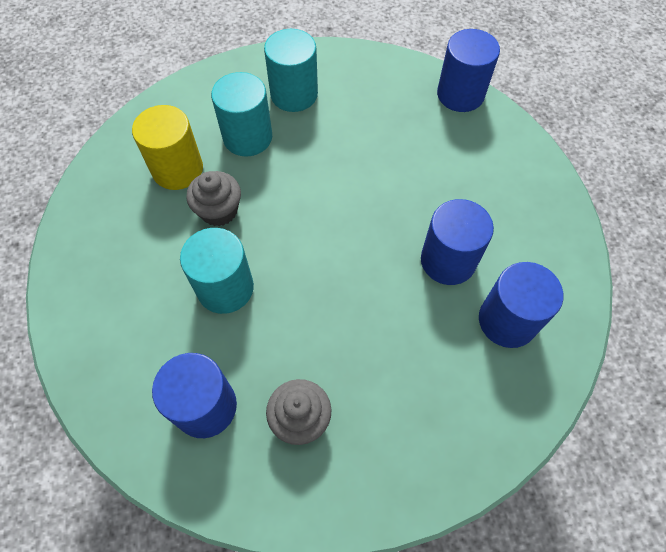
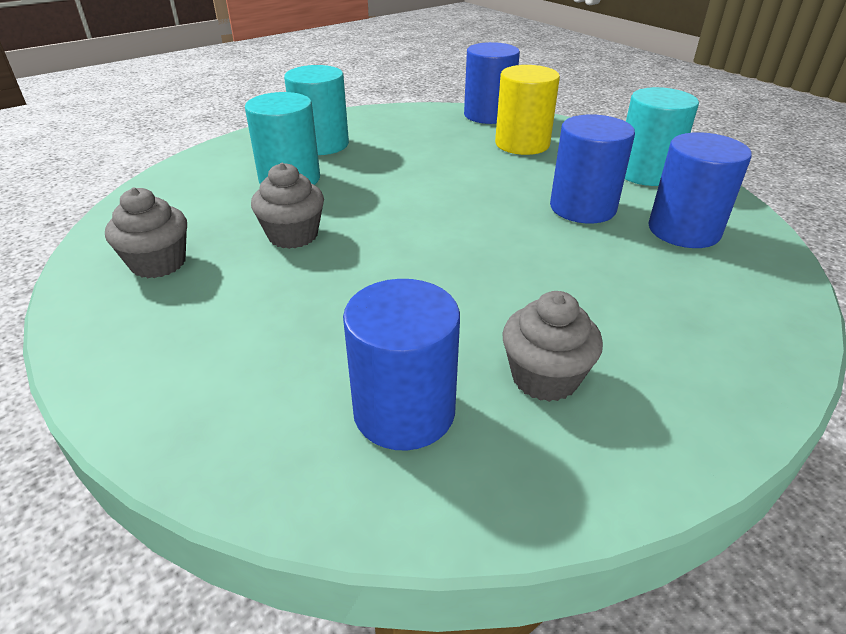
camera: 25 degrees left, 25 degrees down
yellow cylinder [132,105,203,190] -> yellow cylinder moved to [495,65,560,155]
turquoise cylinder [180,228,254,314] -> turquoise cylinder moved to [625,87,699,186]
none -> grey cupcake [105,187,187,278]

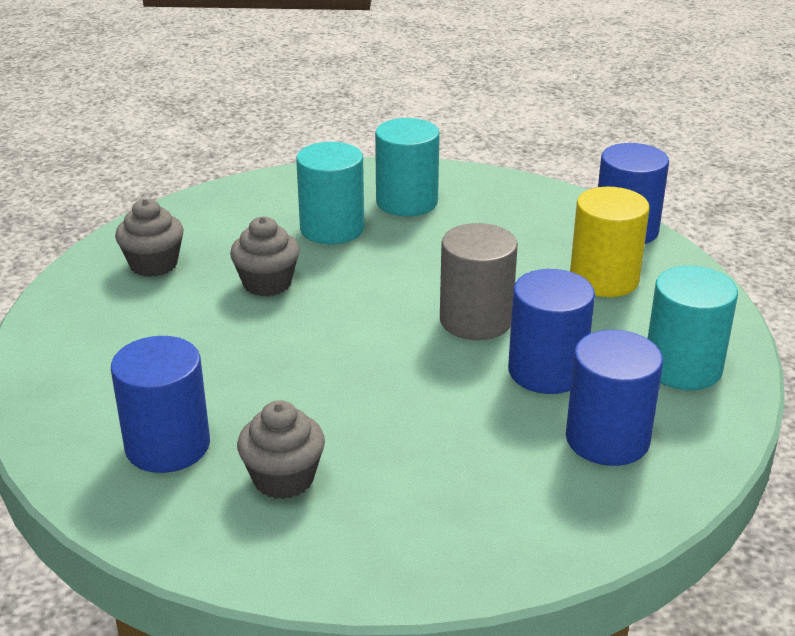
camera: 40 degrees right, 5 degrees down
none -> grey cylinder [440,223,518,340]

